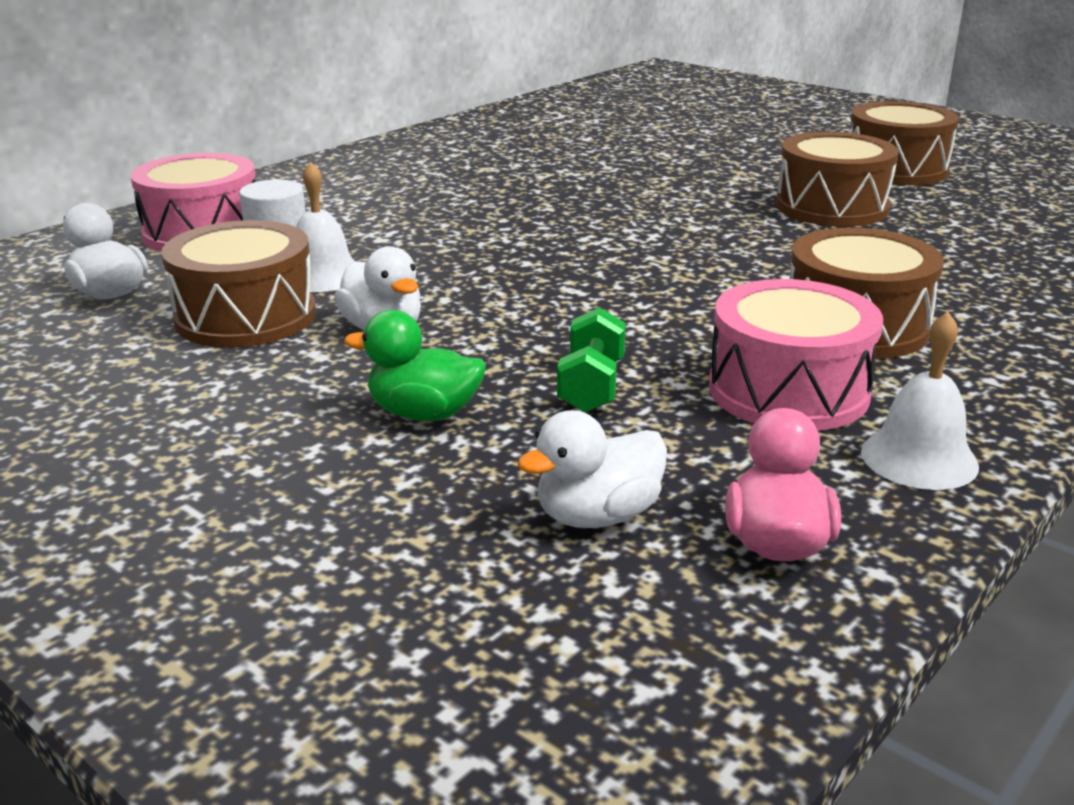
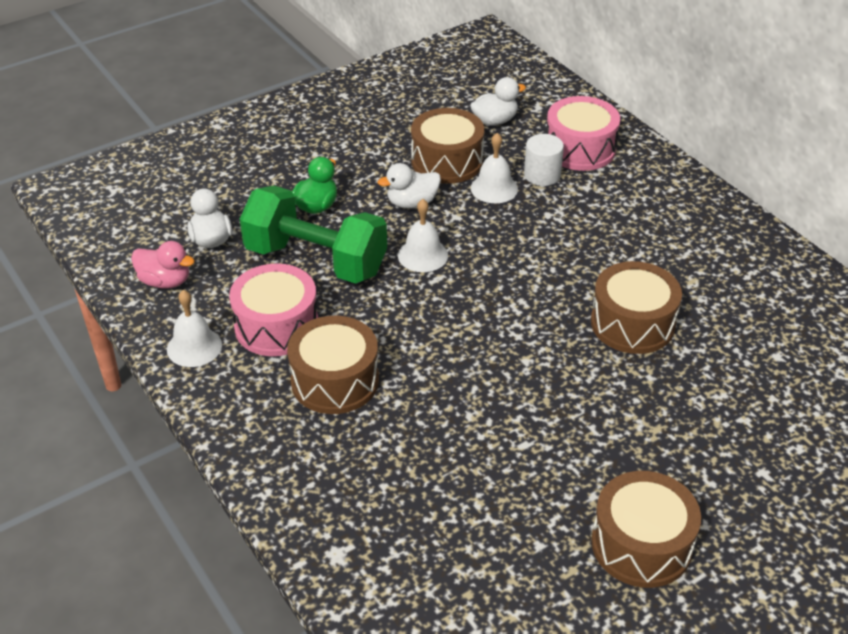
camera: 105 degrees right, 15 degrees up
green dumbbell [557,307,626,413] -> green dumbbell [240,186,387,284], size x2.24
brown drum [776,132,899,226] -> brown drum moved to [591,261,682,354]
none -> white bell [398,199,448,272]

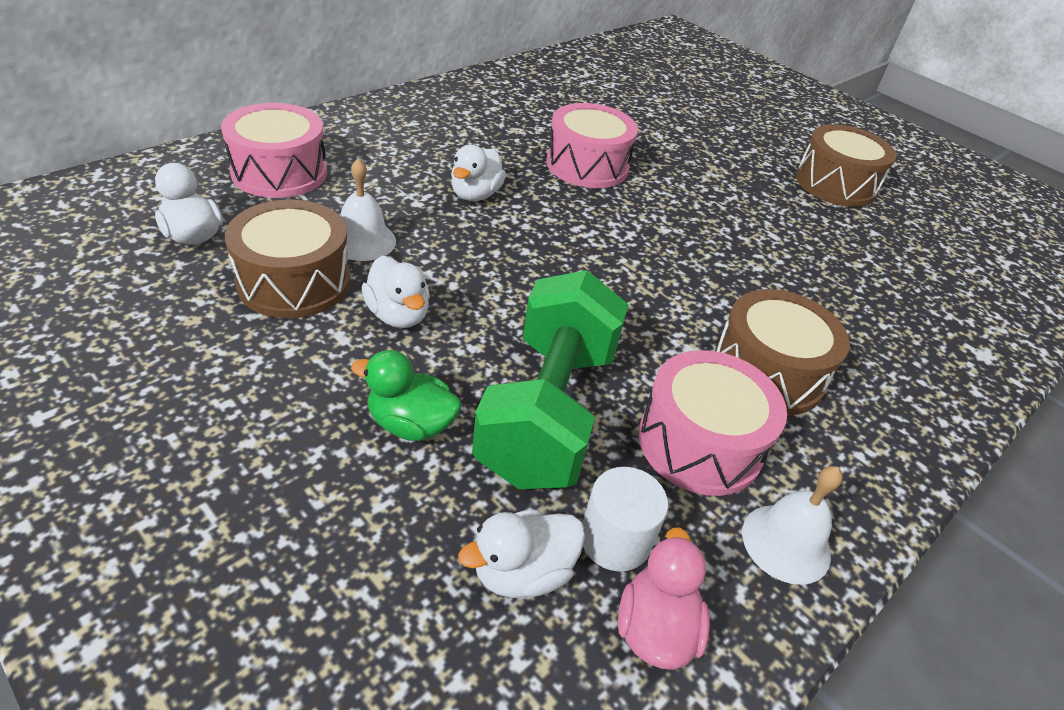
camera: 105 degrees left, 0 degrees up
white bell [398,199,448,272] -> none
white cylinder [524,134,564,186] -> white cylinder moved to [582,467,668,572]
brown drum [591,261,682,354] -> pink drum [546,103,638,188]
none -> white duck [451,145,506,201]

